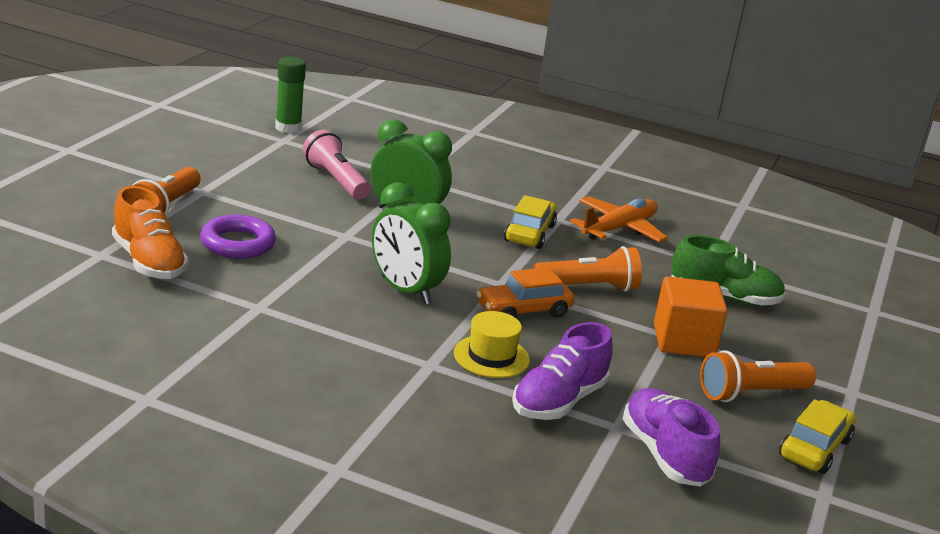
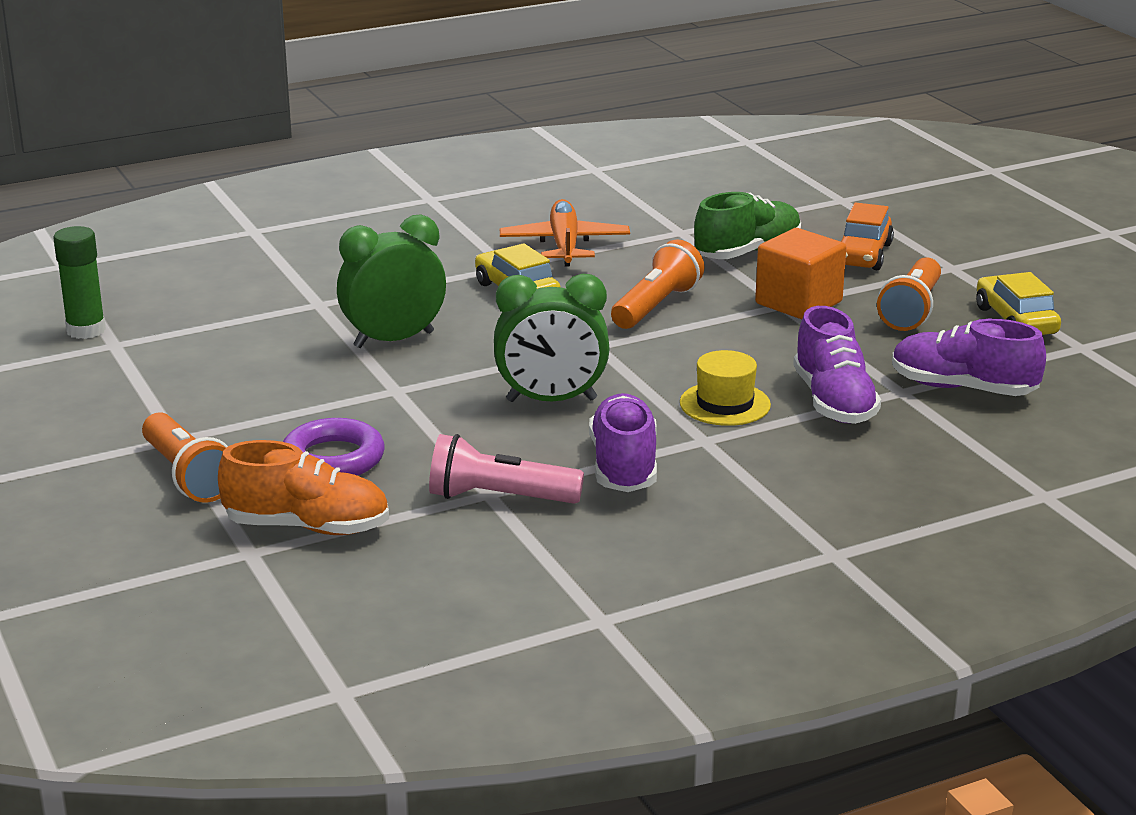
camera: 45 degrees left, 0 degrees up
pink flashlight [303,130,370,200] -> pink flashlight moved to [429,434,584,504]
orange car [476,267,575,318] -> orange car moved to [841,203,894,270]
none -> purple shoe [589,393,657,492]

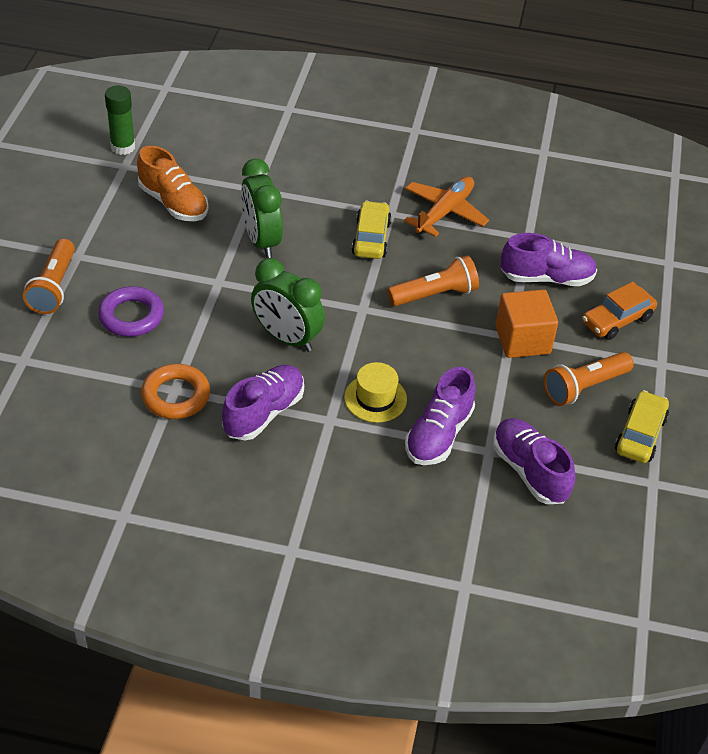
camera: 35 degrees right, 20 degrees up
orange shoe [218,440,389,535] -> orange shoe moved to [137,146,209,221]
green clock [337,214,446,348] -> green clock turned 120 degrees counterclockwise [241,159,283,258]
pink flashlight [429,434,584,504] -> orange ring [141,364,210,419]
green shoe [694,192,801,259] -> purple shoe [500,233,597,286]

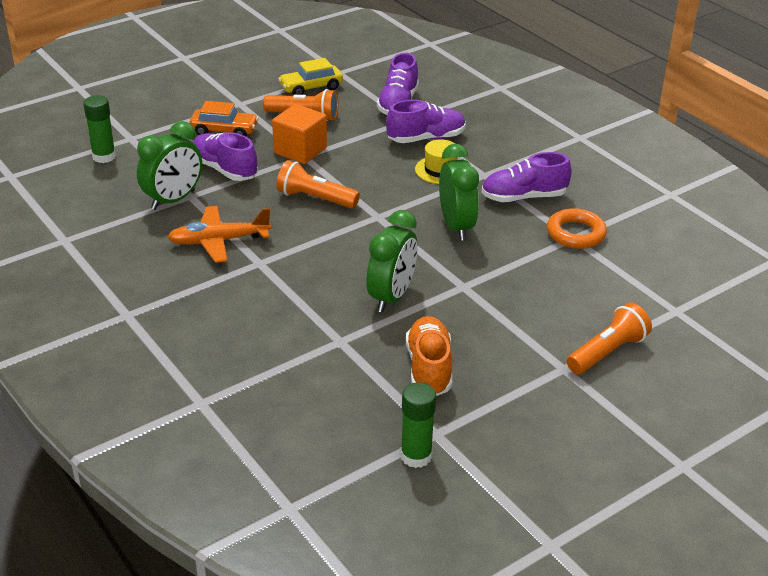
camera: 135 degrees left, 10 degrees down
purple ring [98,286,164,337] -> none
yellow car [352,201,392,259] -> none
none -> green glue stick [83,95,116,163]
none -> green clock [137,121,202,210]

